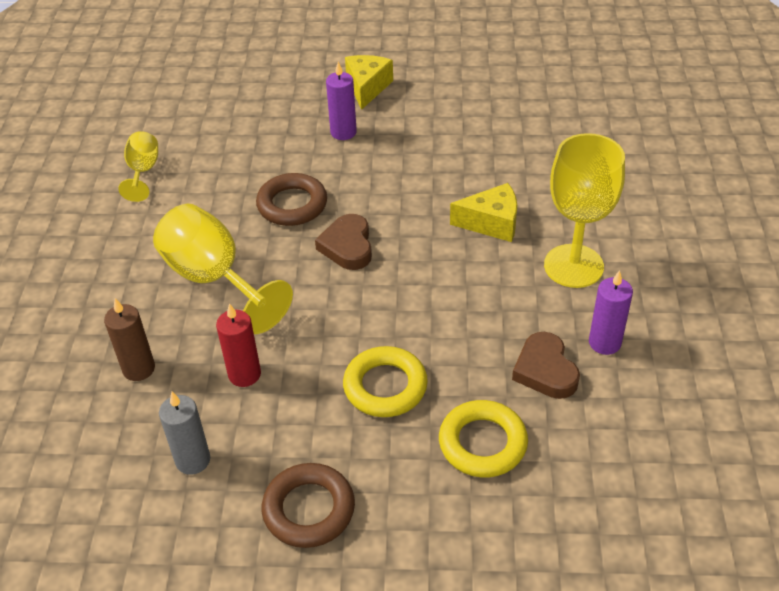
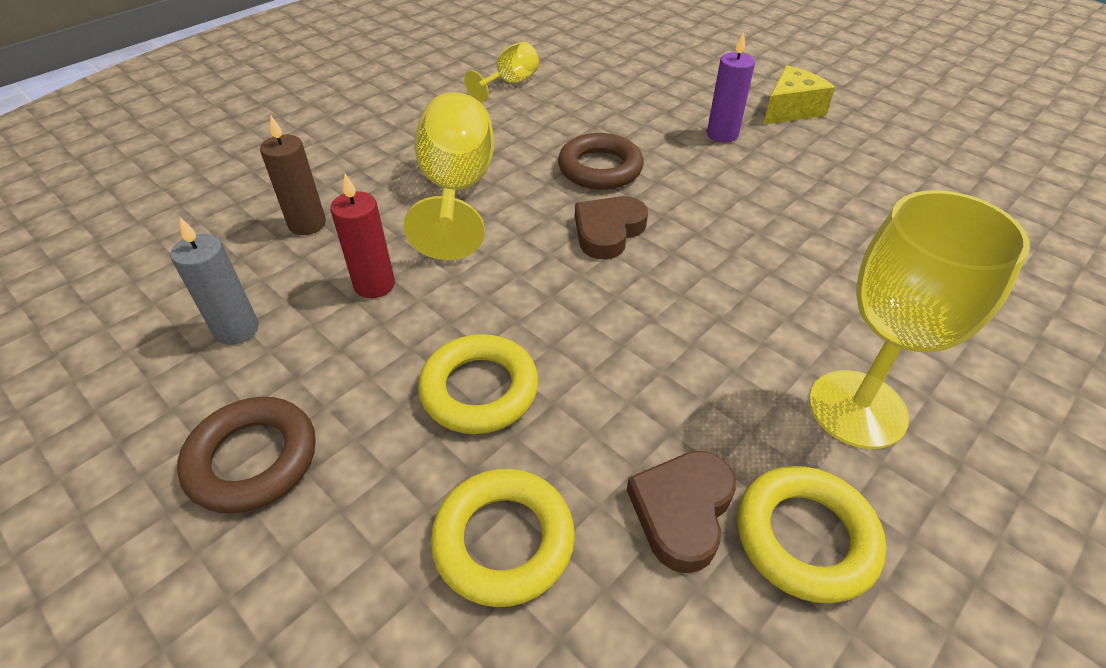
camera: 40 degrees right, 0 degrees up
yellow cheese [450,183,517,242] -> none
purple candle [589,270,633,355] -> yellow ring [737,466,886,603]

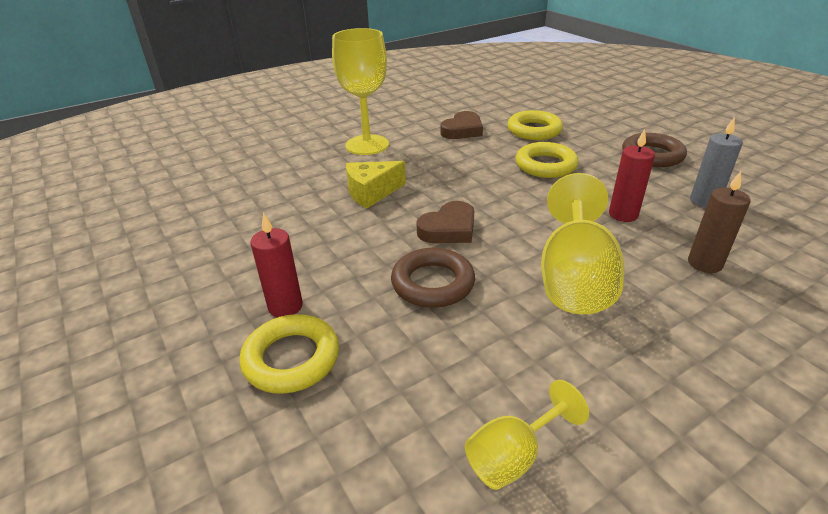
camera: 165 degrees left, 10 degrees down
purple candle [707,32,755,142] -> red candle [251,213,303,317]
yellow ring [737,466,886,603] -> yellow ring moved to [239,314,339,394]
yellow cheese [763,65,835,125] -> yellow cheese moved to [346,161,406,208]

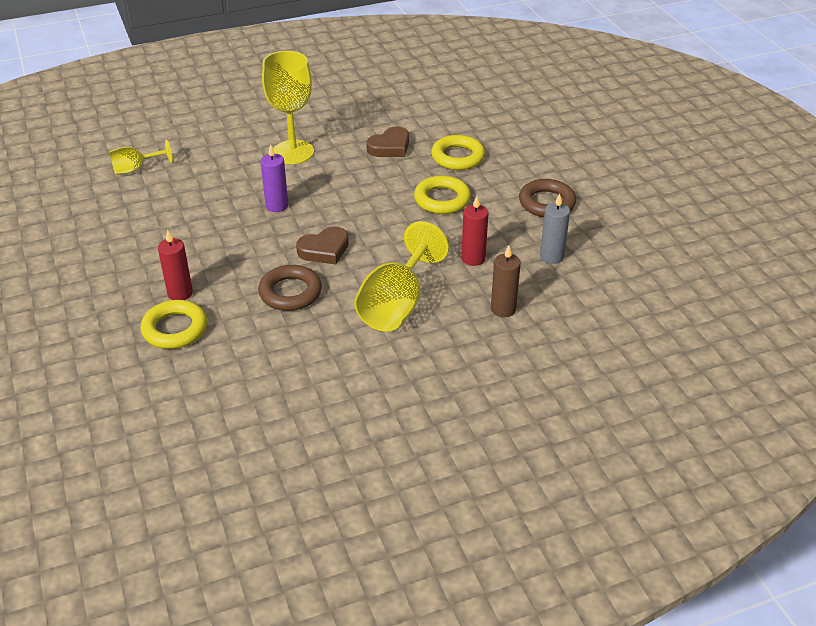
camera: 10 degrees right, 5 degrees up
yellow cheese [346,161,406,208] -> purple candle [261,144,288,212]
yellow goblet [465,380,589,490] -> yellow goblet moved to [110,140,173,175]

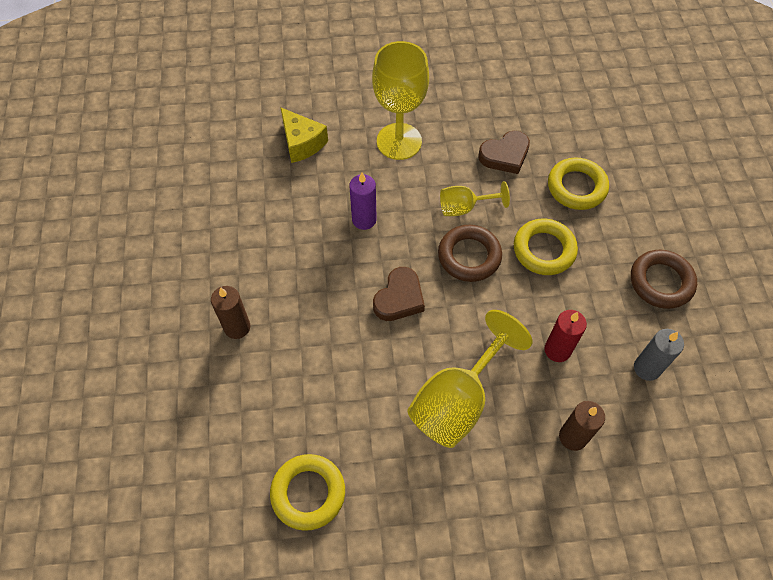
camera: 15 degrees right, 20 degrees up
yellow goblet [110,140,173,175] -> yellow goblet moved to [440,181,510,216]
yellow ring [140,300,207,349] -> yellow ring moved to [270,454,345,531]
red candle [158,229,193,300] -> brown candle [211,286,250,339]
brown ring [258,265,322,311] -> brown ring moved to [438,225,502,282]
brown heart [296,226,349,264] -> brown heart turned 45 degrees counterclockwise [373,267,425,321]
none -> yellow cheese [280,107,328,163]

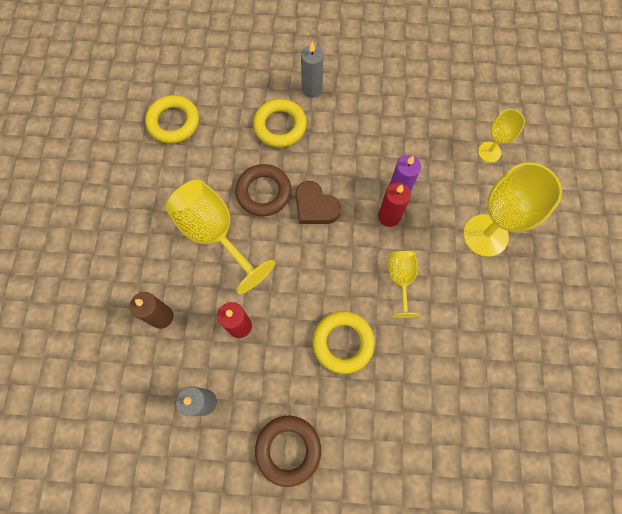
camera: 100 degrees right, 10 degrees up
brown candle [211,286,250,339] -> grey candle [301,42,324,98]
yellow cheese [280,107,328,163] -> yellow goblet [478,109,525,163]
brown ring [438,225,502,282] -> brown ring moved to [235,164,291,217]
brown heart [478,131,530,174] -> none
yellow ring [548,158,609,210] -> yellow ring moved to [253,99,307,148]
none -> red candle [378,183,411,227]

